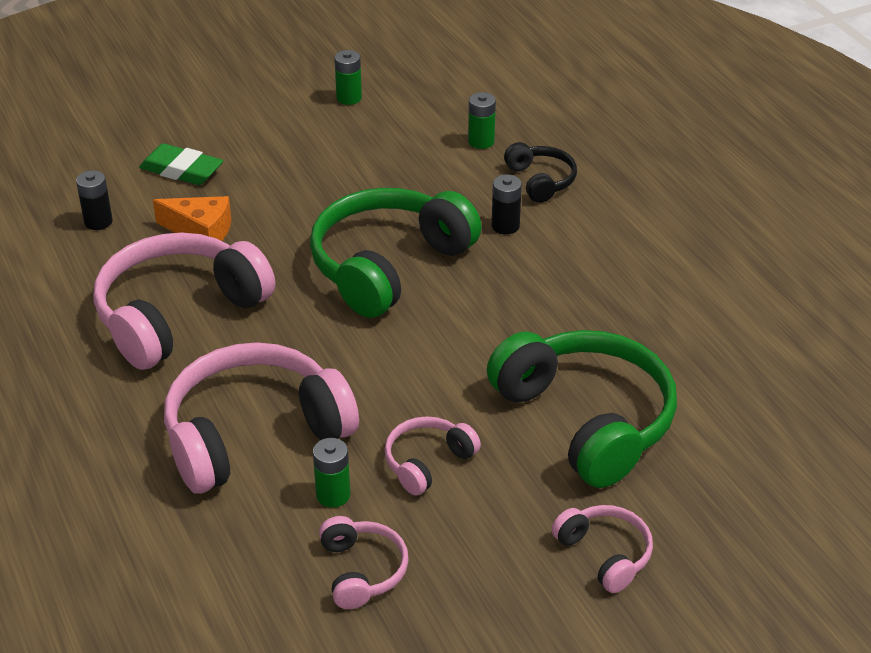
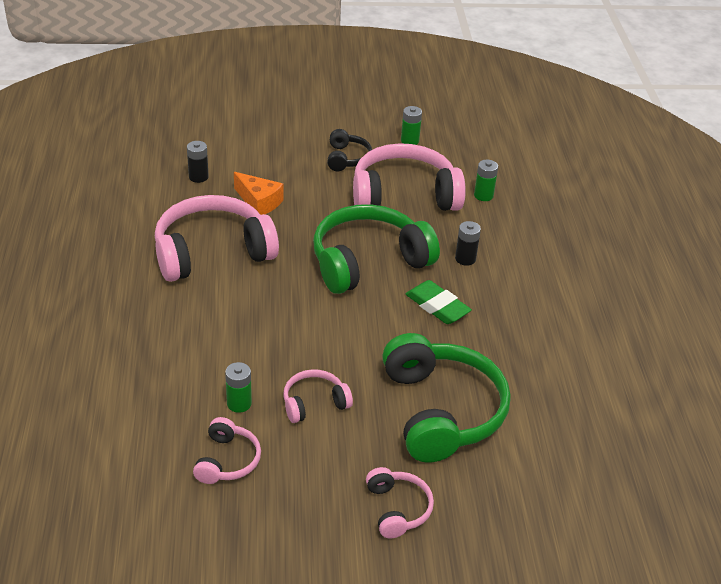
camera: 20 degrees right, 0 degrees up
green eraser [139,143,223,185] -> green eraser moved to [406,280,472,324]
pink headphones [164,342,359,494] -> pink headphones moved to [353,143,466,211]
black headphones [504,142,577,203] -> black headphones moved to [327,129,372,171]

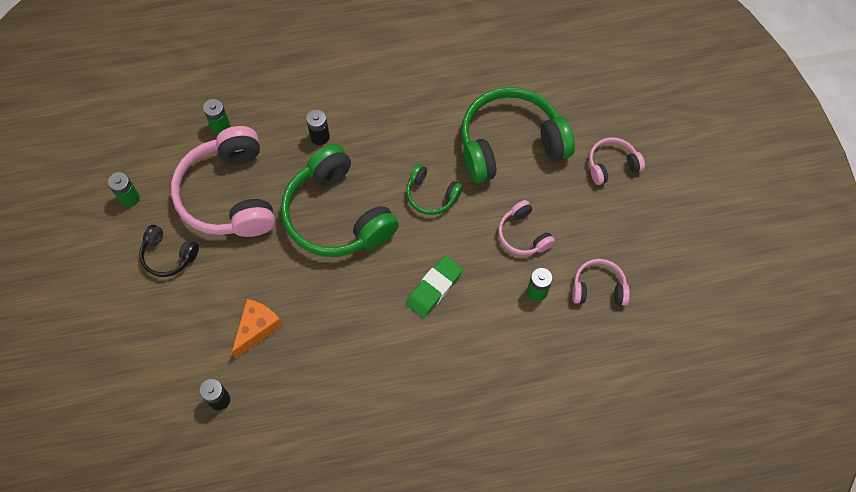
camera: 95 degrees left, 25 degrees up
pink headphones [155,195,279,282] -> none
black headphones [327,129,372,171] -> black headphones turned 150 degrees counterclockwise [139,225,199,277]
green eraser [406,280,472,324] -> green eraser moved to [406,255,463,318]
none -> green headphones [406,164,463,215]

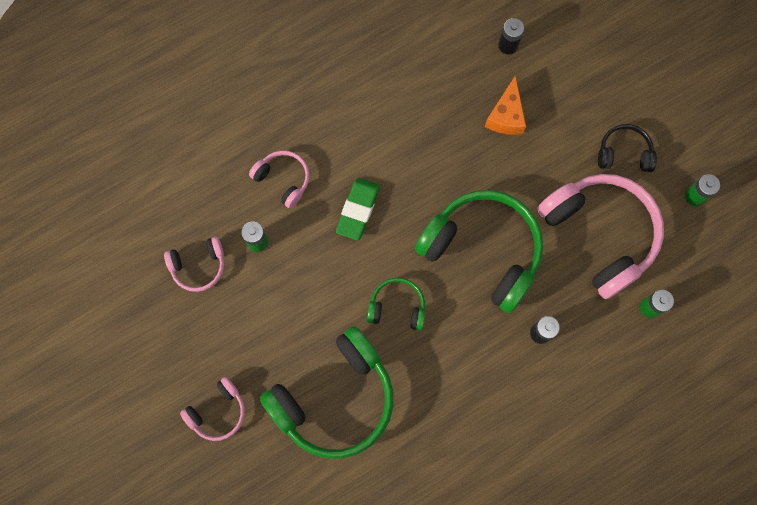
camera: 160 degrees right, 10 degrees up
pink headphones [498,200,555,255] -> pink headphones moved to [249,151,309,208]

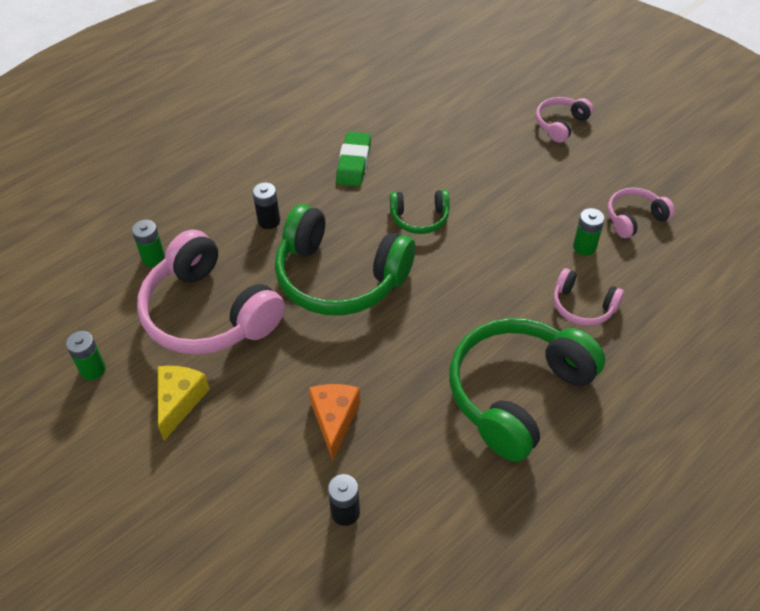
camera: 170 degrees right, 25 degrees down
green headphones [260,326,394,459] -> green headphones moved to [449,318,605,462]
green eraser [336,178,380,240] -> green eraser moved to [336,132,371,186]
black headphones [598,124,657,172] -> yellow cheese [158,366,210,441]

